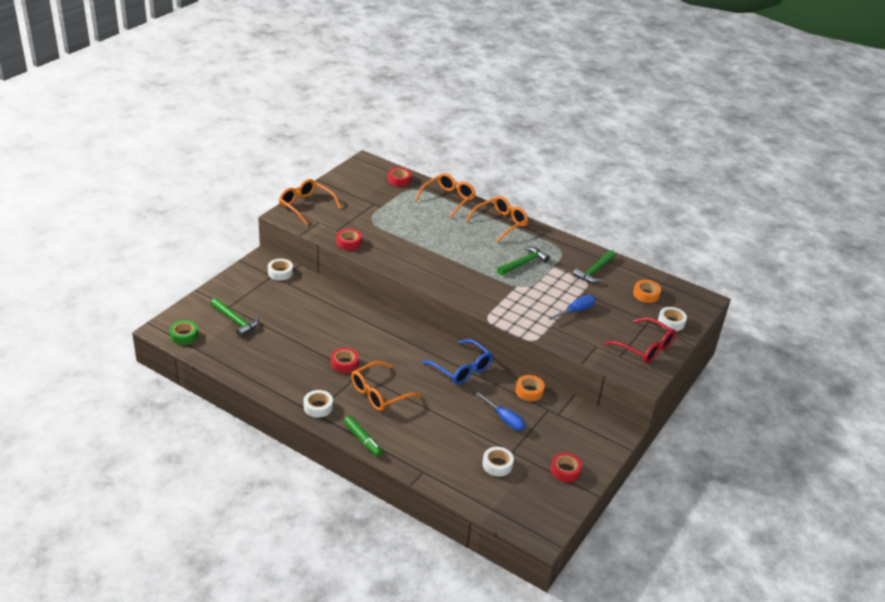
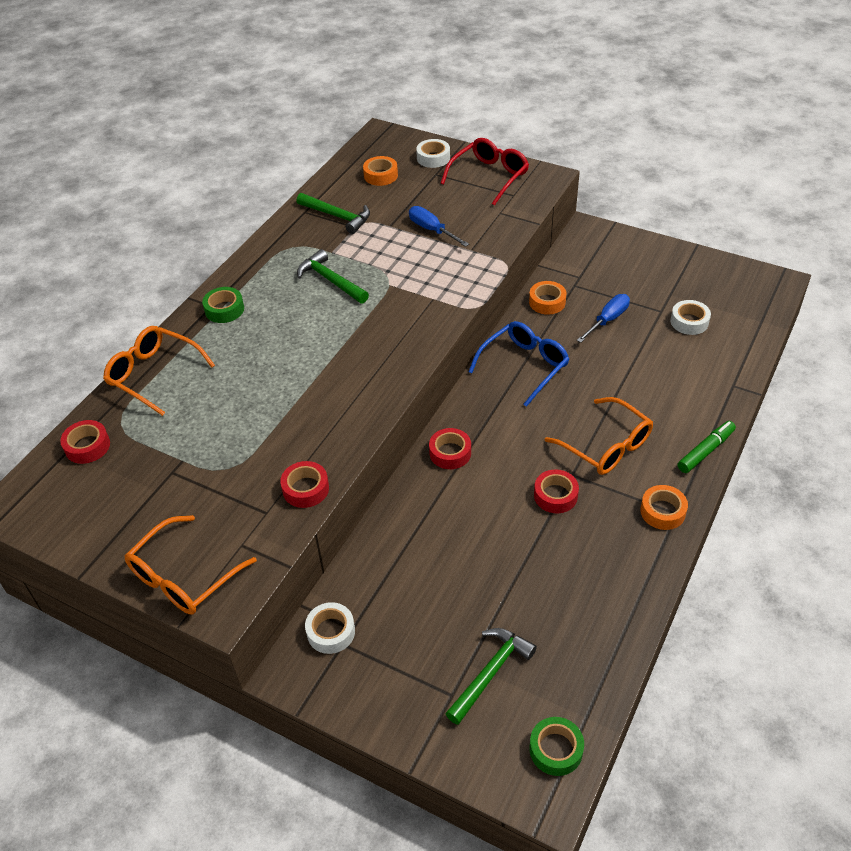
camera: 90 degrees left, 10 degrees up
white tape [304,390,333,418] -> orange tape [640,485,688,530]
orange glasses [466,196,528,242] -> green tape [202,287,244,323]
red tape [550,452,582,482] -> red tape moved to [429,428,471,469]

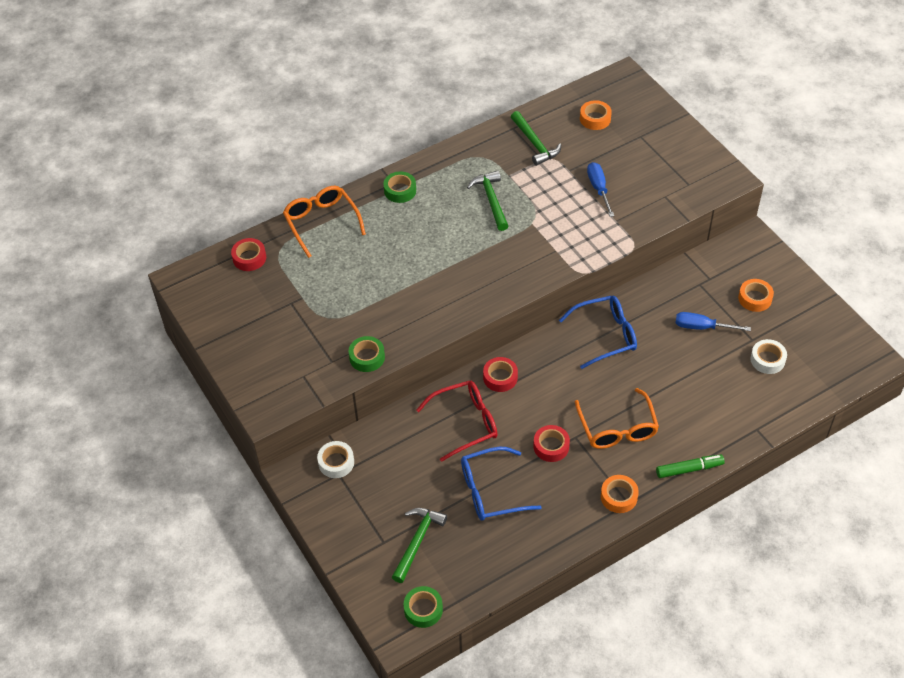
camera: 30 degrees right, 5 degrees up
orange glasses [125,515,257,615] -> none
red tape [280,461,329,508] -> green tape [349,336,385,372]
white tape [416,139,450,168] -> none
red glasses [440,138,529,206] -> red glasses moved to [416,381,498,462]
green hammer [445,628,537,725] -> green hammer turned 45 degrees counterclockwise [392,508,447,583]
orange tape [529,281,566,315] -> orange tape moved to [738,279,774,312]
blue screwdriver [577,294,630,343] -> blue screwdriver turned 150 degrees counterclockwise [675,312,751,331]
none -> blue glasses [461,447,542,521]

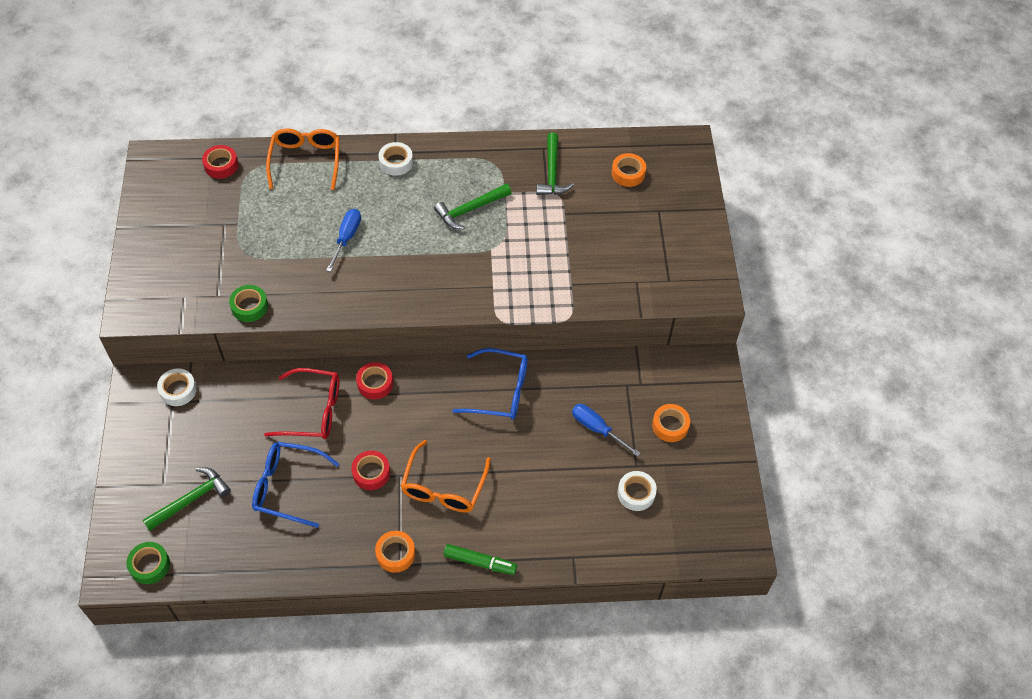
camera: 25 degrees right, 5 degrees up
green tape [383,172,416,203] -> white tape [379,142,413,176]
green hammer [467,171,508,231] -> green hammer turned 135 degrees counterclockwise [434,184,511,229]
blue screwdriver [587,162,614,217] -> blue screwdriver moved to [326,209,361,272]

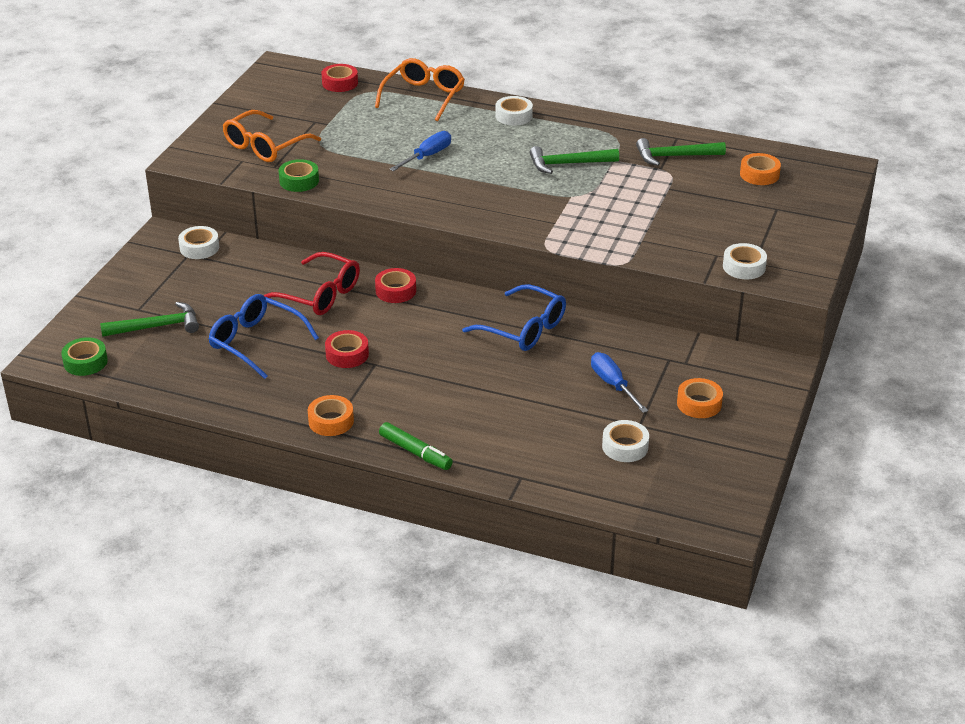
camera: 25 degrees right, 20 degrees down
orange glasses [401,440,491,513] -> orange glasses moved to [223,110,321,162]
green hammer [536,133,574,195] -> green hammer turned 60 degrees clockwise [636,138,726,166]
none -> white tape [723,243,767,280]

